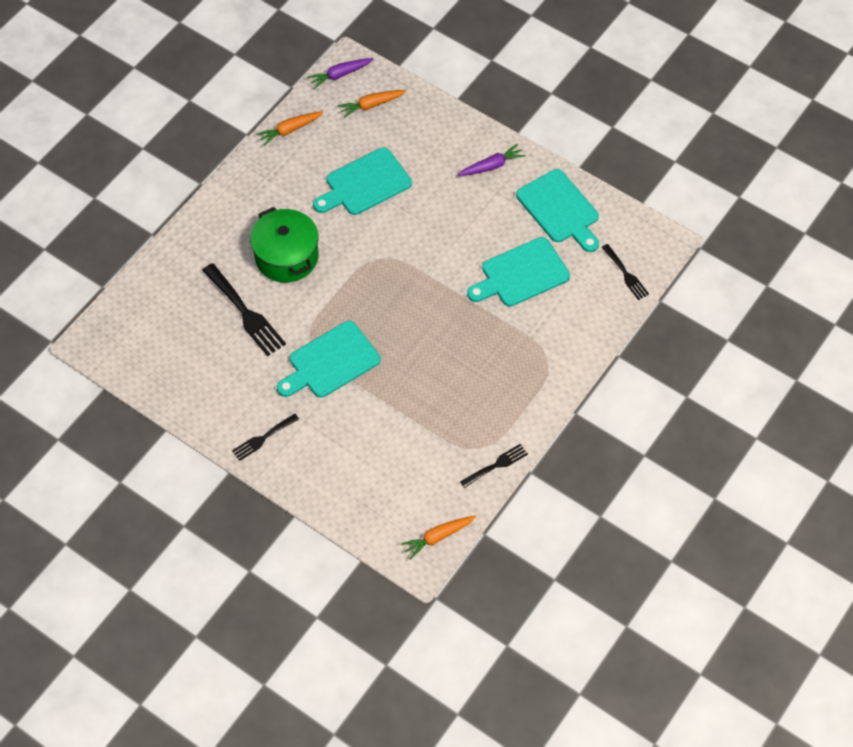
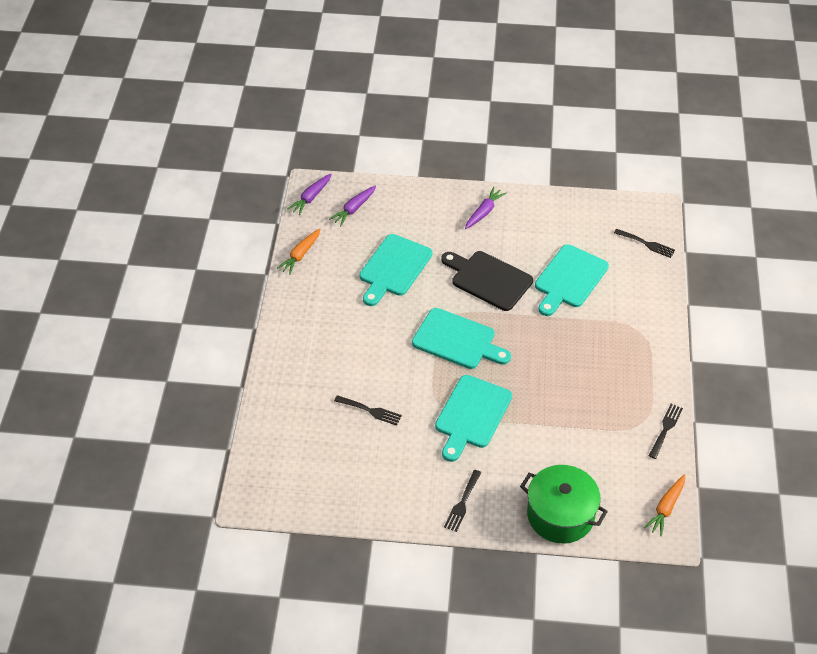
camera: 30 degrees left, 10 degrees down
black fork [202,263,286,356] -> black fork [334,395,402,426], size x0.59
green pot [250,207,318,283] -> green pot moved to [520,465,608,544]
orange carrot [338,90,406,118] -> purple carrot [329,186,376,226]
turquoise cutting board [516,169,599,252] -> turquoise cutting board moved to [412,308,511,369]
none -> black cutting board [441,251,533,311]

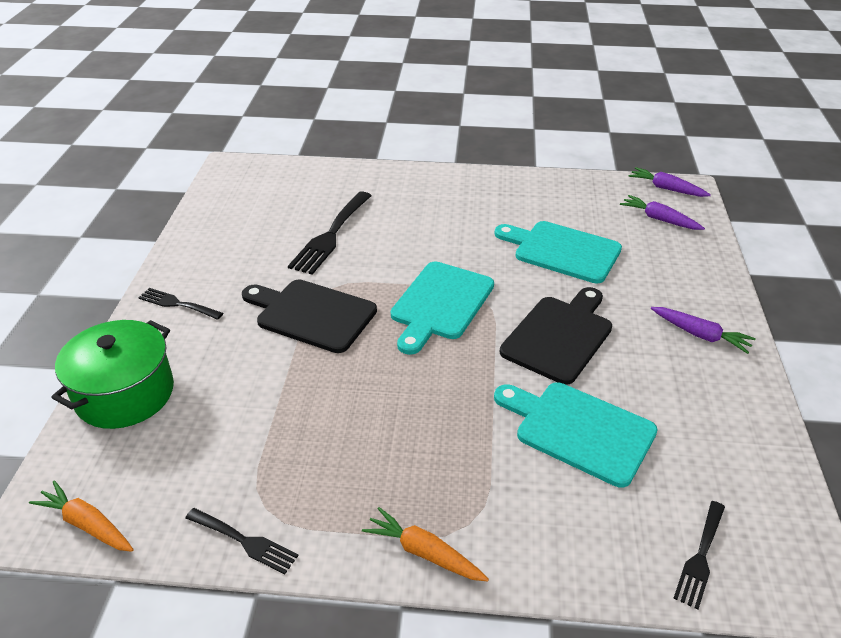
camera: 90 degrees right, 10 degrees down
orange carrot [276,229,321,275] -> orange carrot moved to [362,507,489,581]
black fork [334,395,402,426] -> black fork [288,192,372,275], size x1.71
turquoise cutting board [435,375,512,462] -> black cutting board [242,279,377,353]

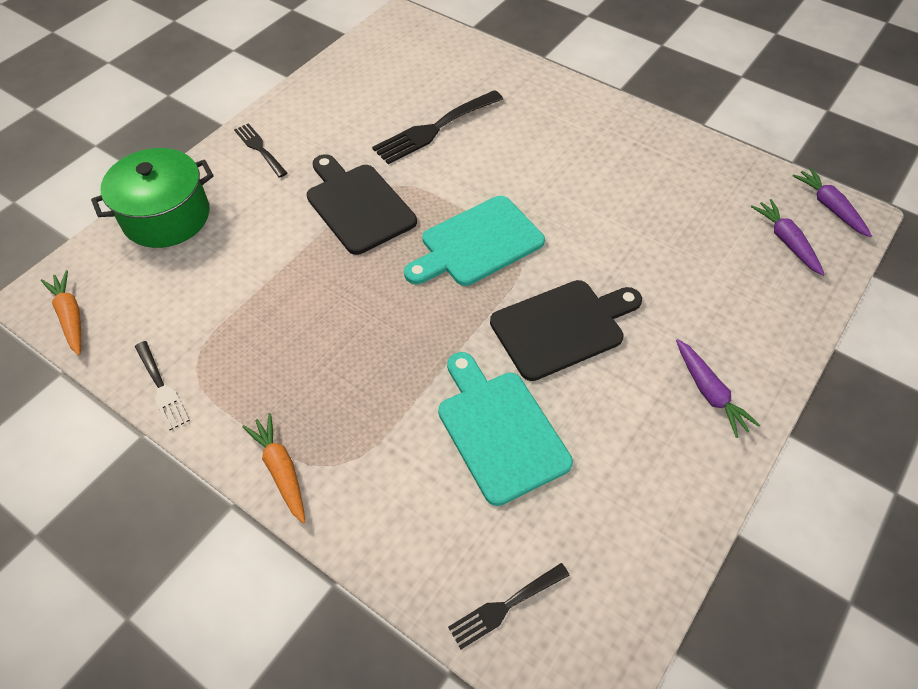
camera: 30 degrees right, 15 degrees up
turquoise cutting board [494,221,622,283] -> none

